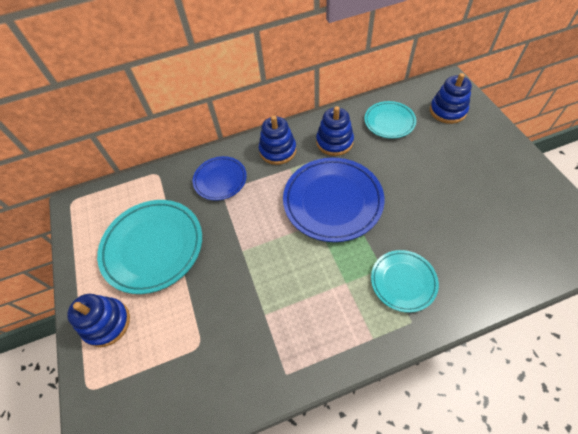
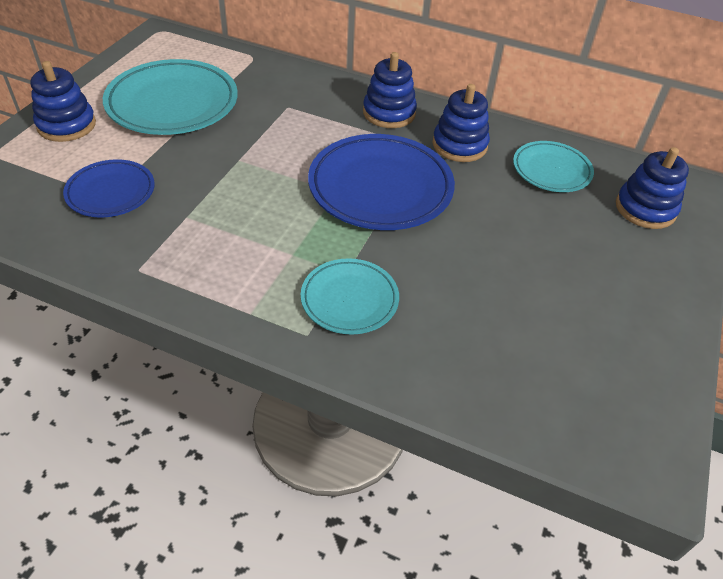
camera: 35 degrees right, 10 degrees down
blue plate [193,156,247,201] -> blue plate moved to [63,159,155,218]

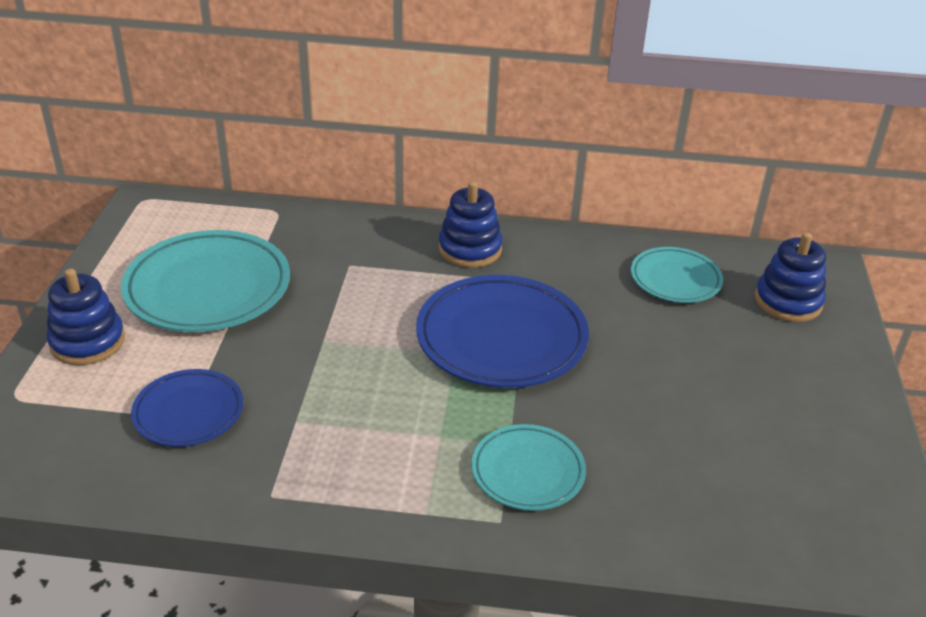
camera: 15 degrees left, 10 degrees down
blue stacking toy [433,84,490,162] -> none

